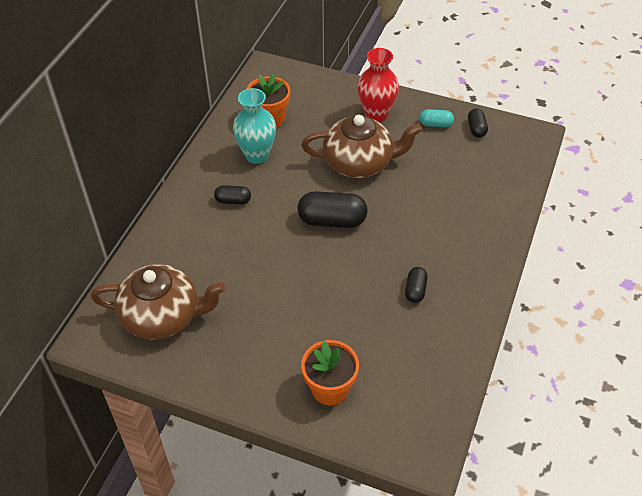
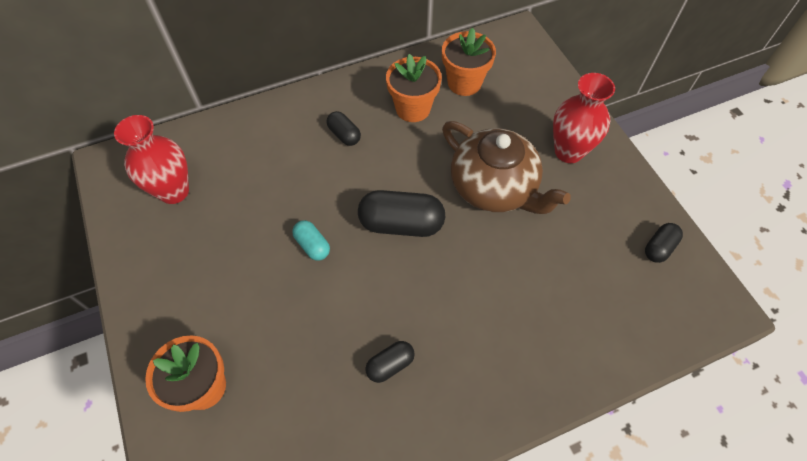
camera: 45 degrees right, 10 degrees up
brown teapot [91,264,226,339] -> red vase [114,115,189,204]
turquoise vase [233,88,276,164] -> orange flower pot [386,54,442,122]
black capsule [297,191,368,228] -> black capsule turned 45 degrees counterclockwise [358,190,445,237]
turquoise capsule [420,109,454,127] -> turquoise capsule moved to [292,220,330,261]

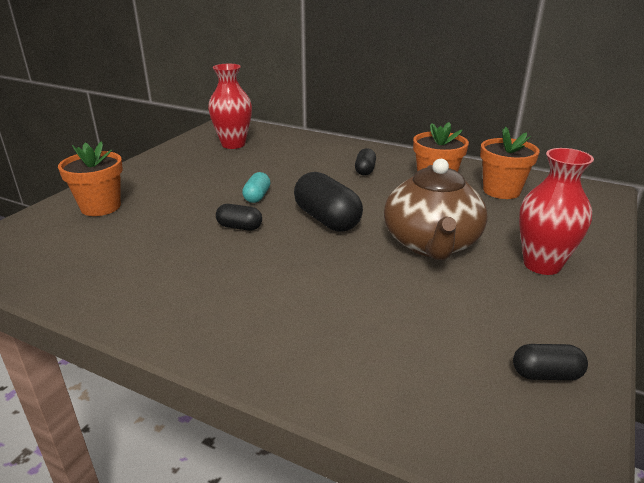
camera: 50 degrees right, 30 degrees down
black capsule [365,341,415,383] -> black capsule moved to [216,204,262,230]

